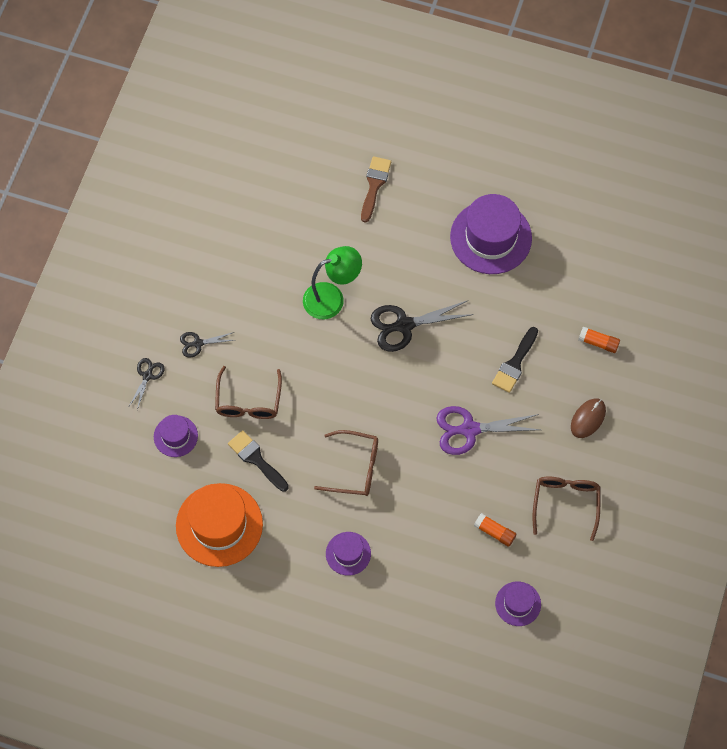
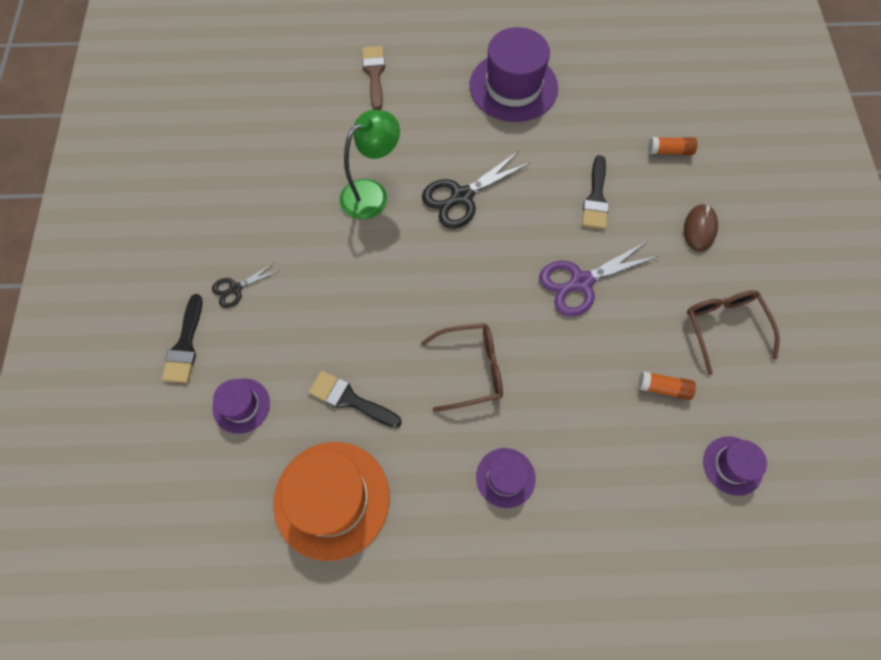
camera: 20 degrees left, 0 degrees up
black scissors [129,358,164,410] -> black brush [162,294,202,383]
brown glasses [215,366,282,419] -> none

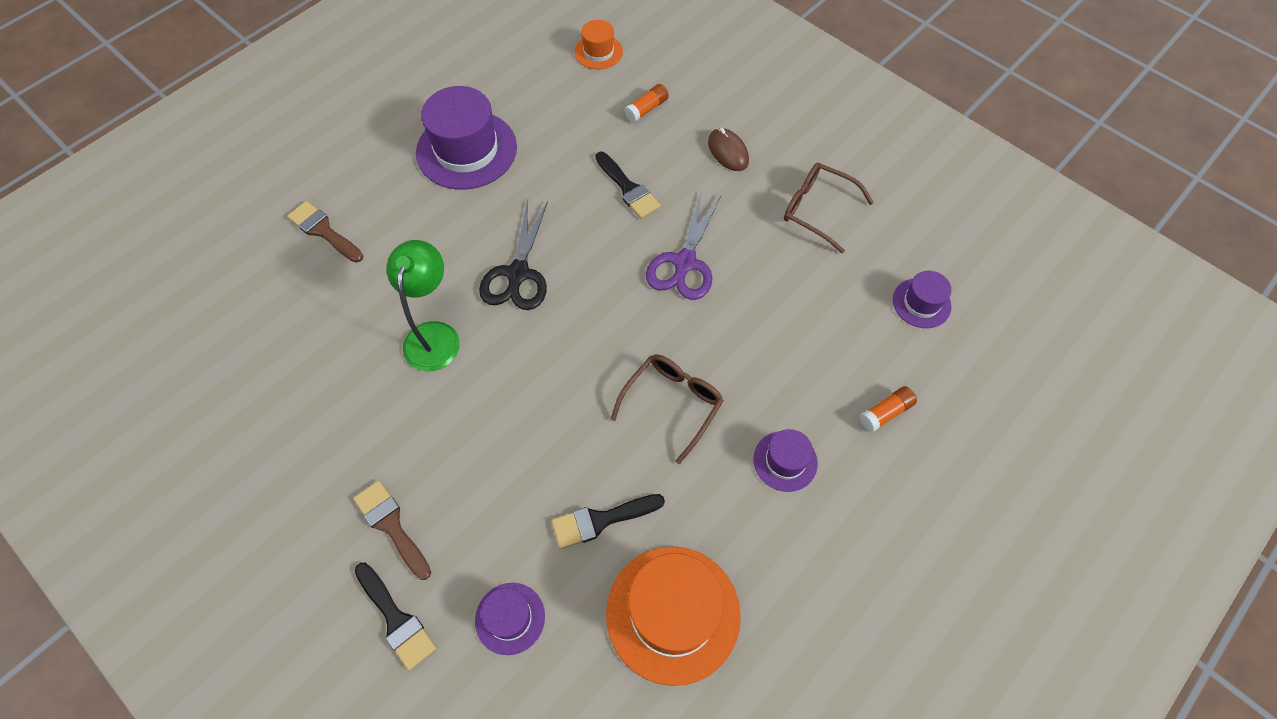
camera: 45 degrees left, 5 degrees down
black scissors [212,263,278,308] -> brown brush [353,480,431,580]
orange glue stick [638,371,696,400] -> orange glue stick moved to [859,386,917,432]
none -> orange hat [575,20,623,69]

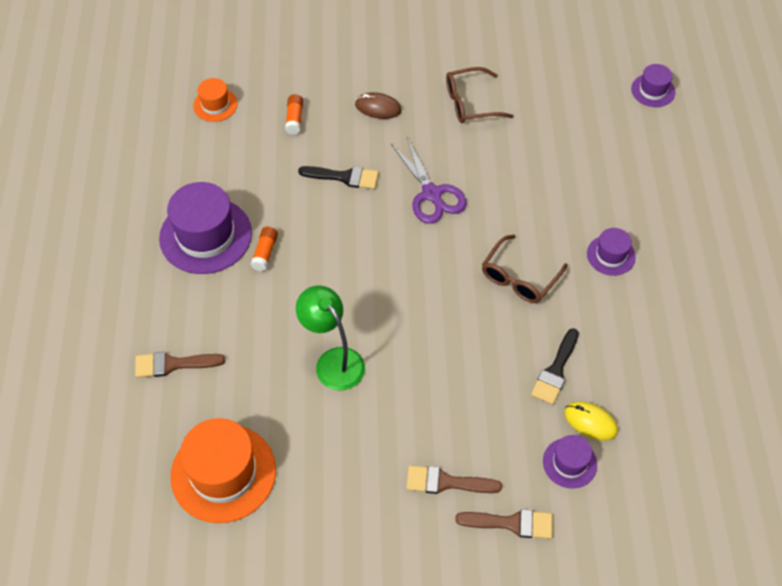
camera: 45 degrees left, 5 degrees down
black brush [355,563,437,671] -> brown brush [455,509,553,539]
black scissors [479,199,548,310] -> none
orange hat [606,546,741,686] -> orange hat moved to [170,418,276,523]
brown glasses [611,354,723,464] -> brown glasses turned 135 degrees counterclockwise [482,235,568,303]
orange glue stick [859,386,917,432] -> orange glue stick moved to [250,227,278,271]
purple hat [893,271,952,328] -> purple hat moved to [631,64,675,107]
none -> yellow mouse [564,401,618,441]

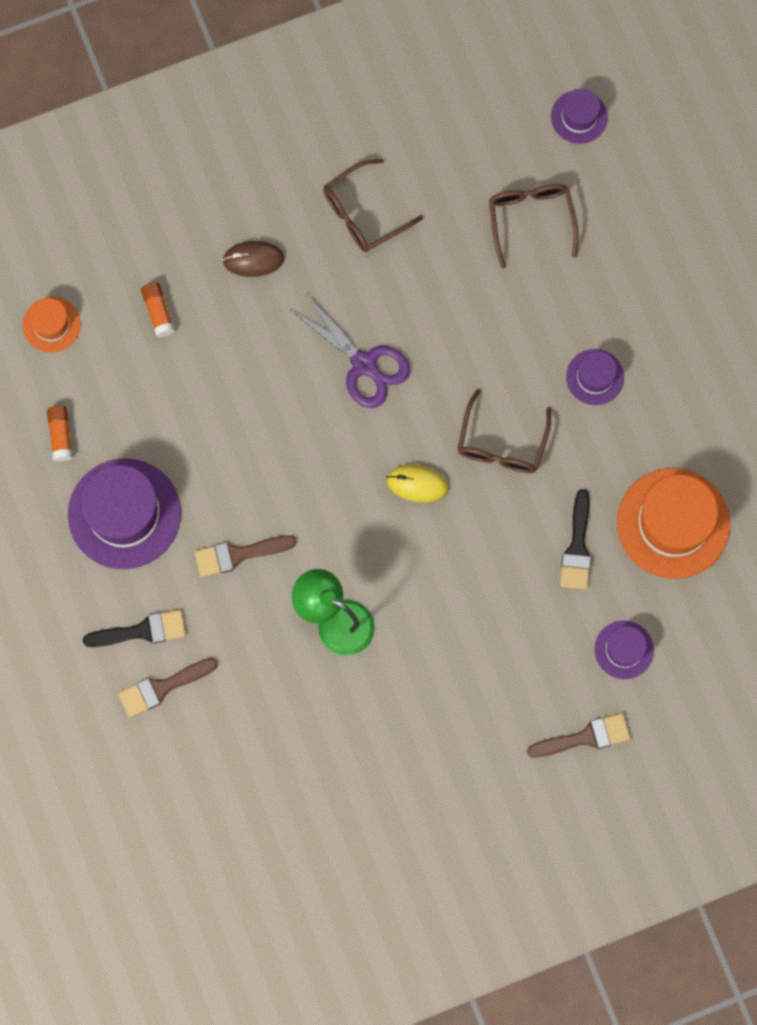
camera: 20 degrees left, 20 degrees up
orange hat [170,418,276,523] -> orange hat moved to [617,468,730,579]
orange glue stick [250,227,278,271] -> orange glue stick moved to [47,406,73,461]
black brush [298,166,379,189] -> black brush moved to [83,610,186,647]
brown brush [406,465,502,494] -> brown brush moved to [194,535,297,577]
yellow mouse [564,401,618,441] -> yellow mouse moved to [386,465,448,503]
none -> brown glasses [489,184,579,269]

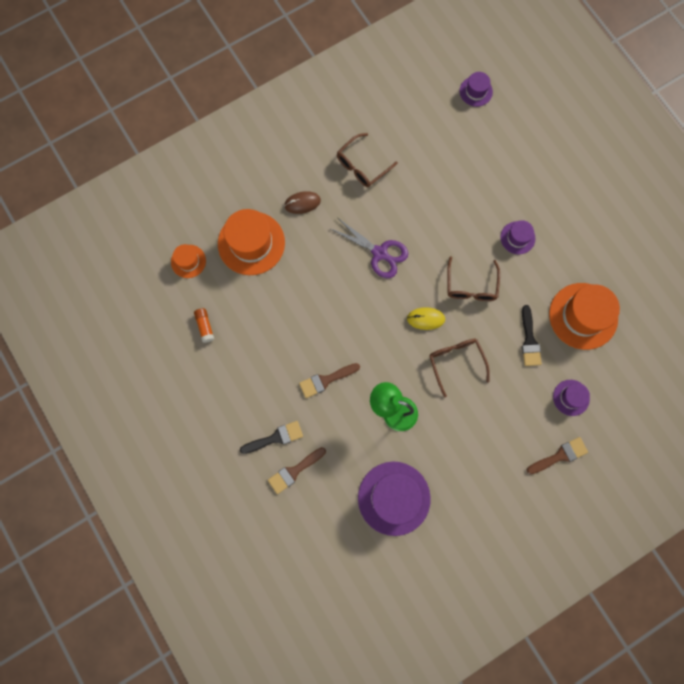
camera: 10 degrees left, 0 degrees up
purple hat [68,459,181,569] -> purple hat moved to [358,462,431,536]
orange glue stick [141,282,175,337] -> orange hat [218,209,285,275]
brown glasses [489,184,579,269] -> brown glasses moved to [430,339,490,397]

